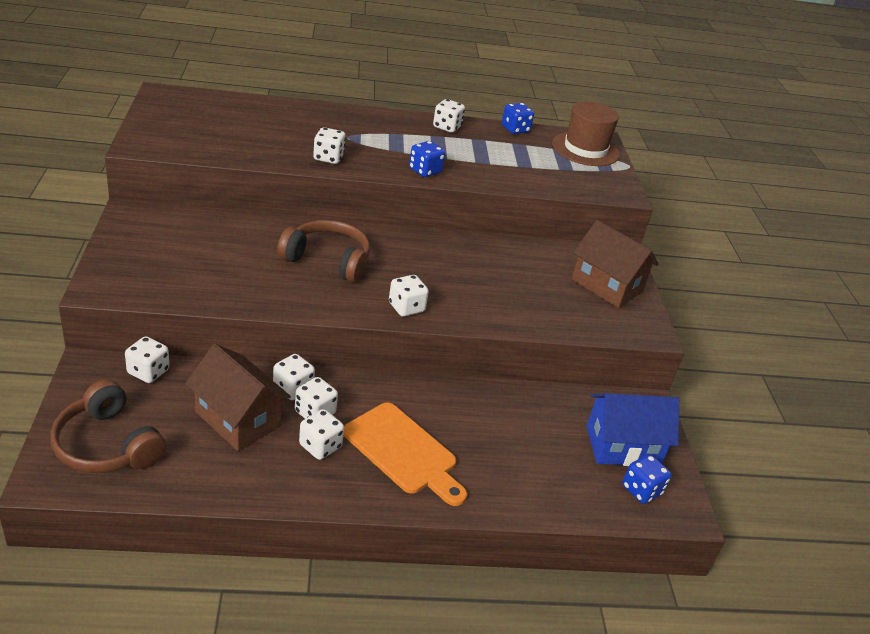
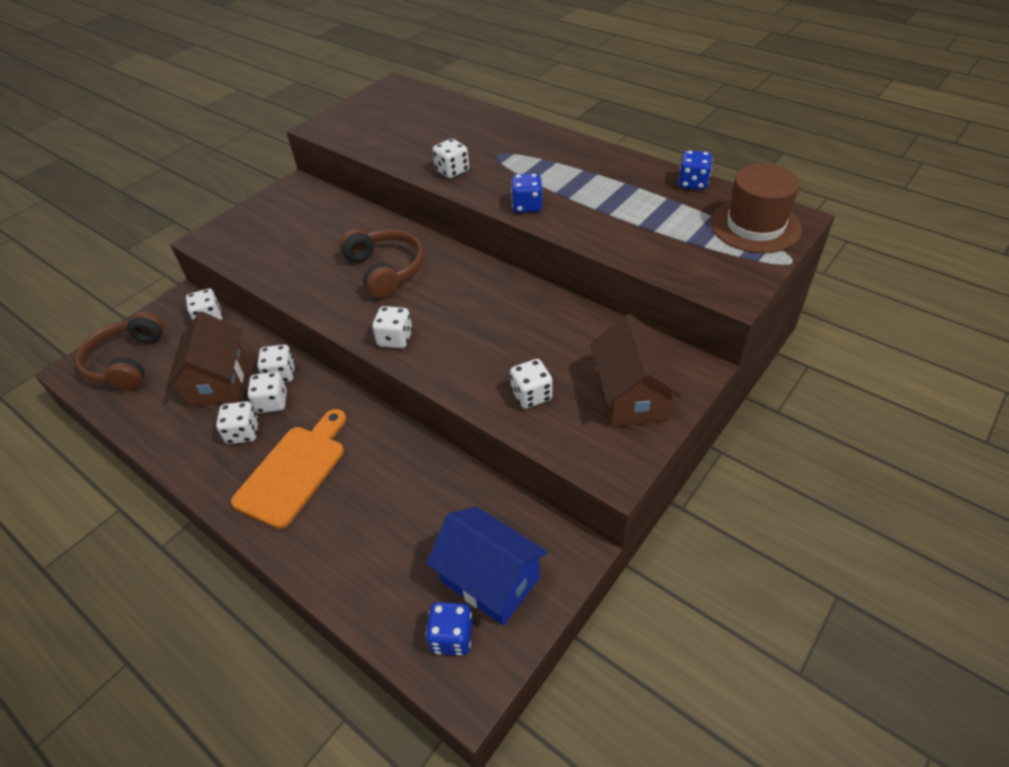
camera: 50 degrees right, 10 degrees up
orange cutting board [344,403,467,506] -> orange cutting board turned 150 degrees counterclockwise [231,409,346,529]
white dice [433,99,465,133] -> white dice moved to [510,359,553,409]

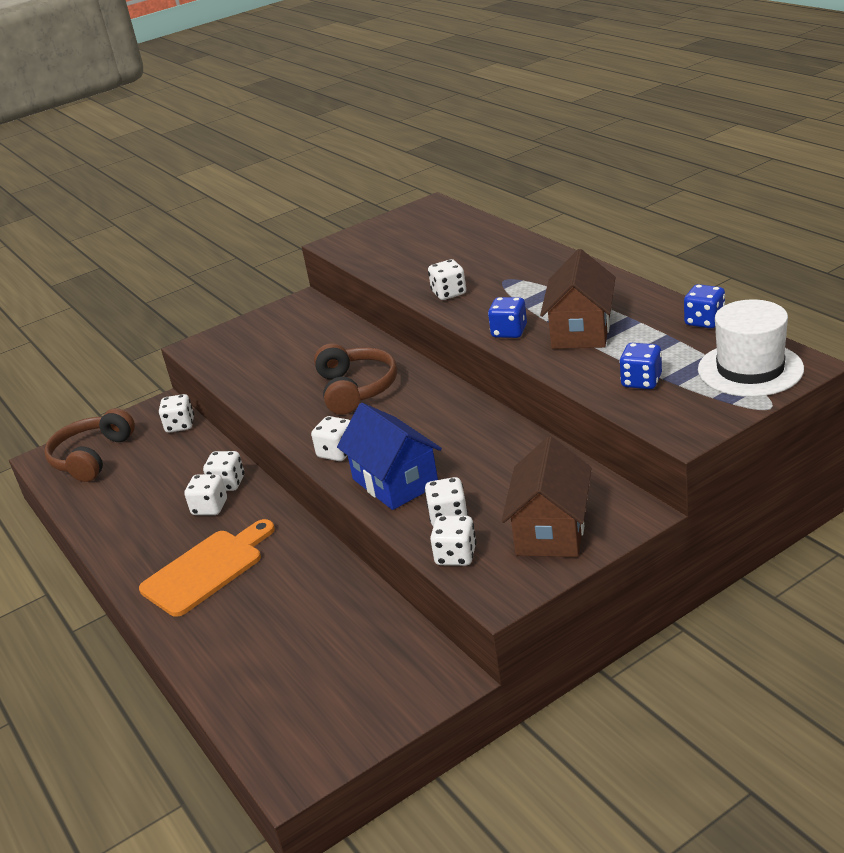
camera: 20 degrees right, 15 degrees down
brown house [167,311,246,407] -> brown house moved to [540,249,616,349]
white dice [216,401,259,444] -> white dice moved to [430,516,477,566]
blue house [426,507,548,626] -> blue house moved to [337,403,442,510]
blue dice [426,602,473,656] -> blue dice moved to [619,343,662,389]
brown hat [711,164,802,253] -> white hat [698,300,804,397]

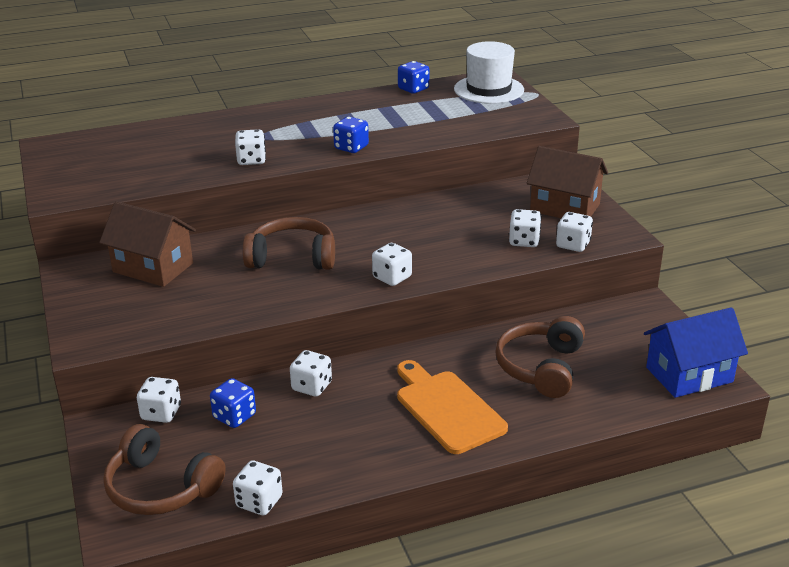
camera: 80 degrees left, 0 degrees up
white dice [185,474,227,515] -> white dice moved to [233,460,283,516]
blue house [337,403,442,510] -> blue house moved to [644,307,748,398]
brown house [540,249,616,349] -> brown house moved to [99,201,196,287]
blue dice [619,343,662,389] -> blue dice moved to [210,378,256,428]
none -> brown headphones [495,316,585,398]

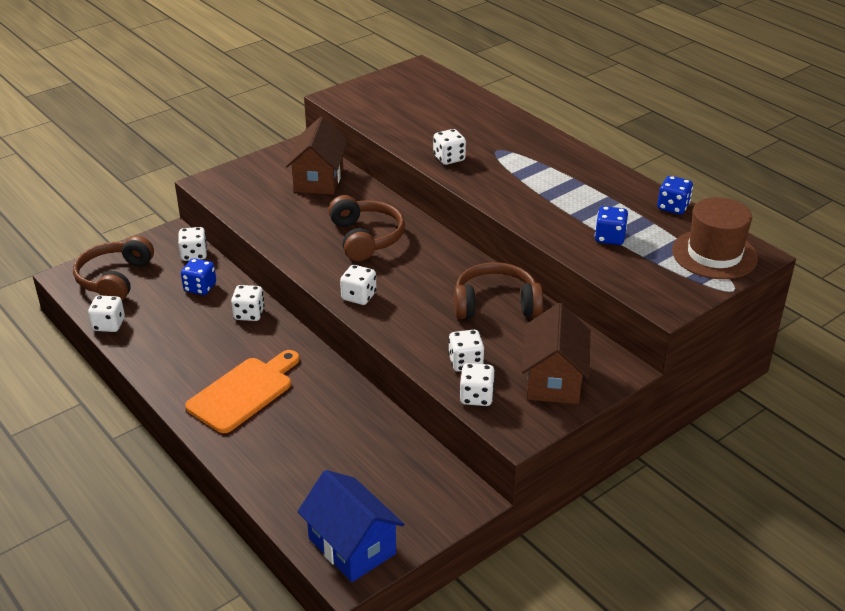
camera: 70 degrees right, 5 degrees up
blue dice [333,117,369,153] -> blue dice moved to [595,206,628,245]
white hat [454,41,524,104] -> brown hat [672,197,758,279]
brown headphones [495,316,585,398] -> brown headphones moved to [454,262,543,319]

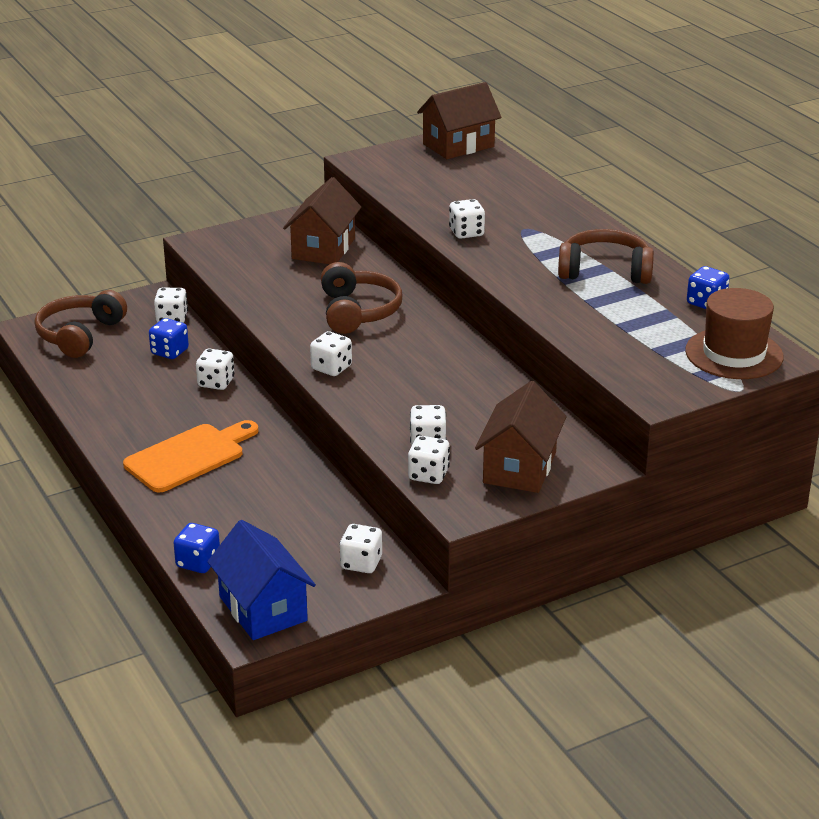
camera: 10 degrees right, 5 degrees down
white dice [88,295,125,332] -> white dice moved to [339,524,382,573]
brown headphones [454,262,543,319] -> brown headphones moved to [558,229,654,284]
blue dice [595,206,628,245] -> blue dice moved to [174,523,220,573]
none -> brown house [417,82,502,159]

